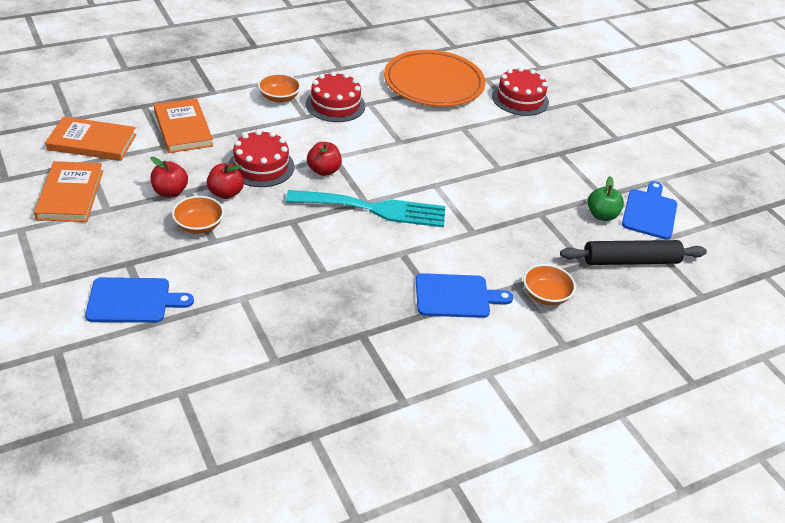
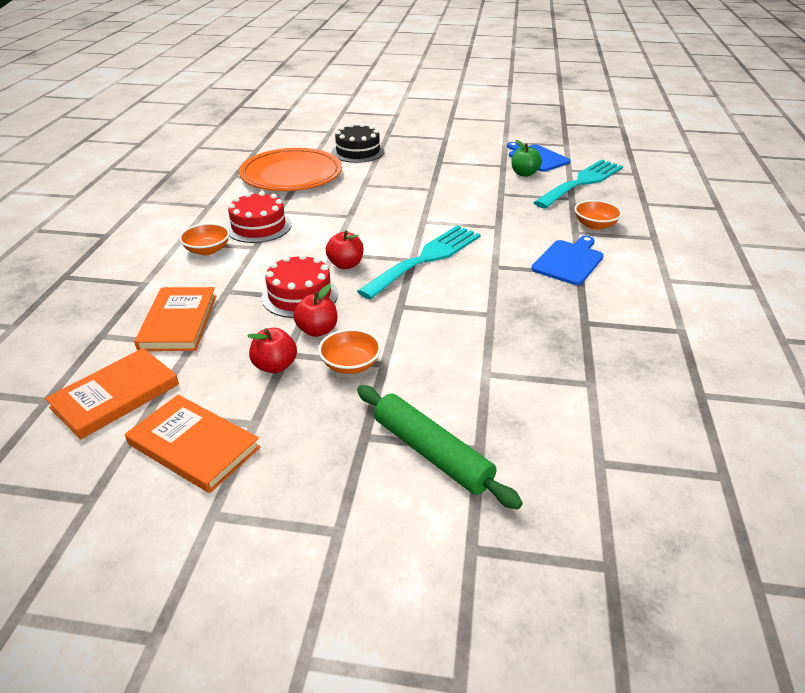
camera: 50 degrees left, 5 degrees down
blue cutting board [85,277,194,323] -> green rolling pin [357,385,523,510]
orange book [154,98,213,153] -> orange book turned 75 degrees clockwise [134,287,216,351]
red cake [492,67,549,116] -> black cake [332,123,385,163]
black rolling pin [560,240,707,265] -> turquoise fork [533,160,623,208]

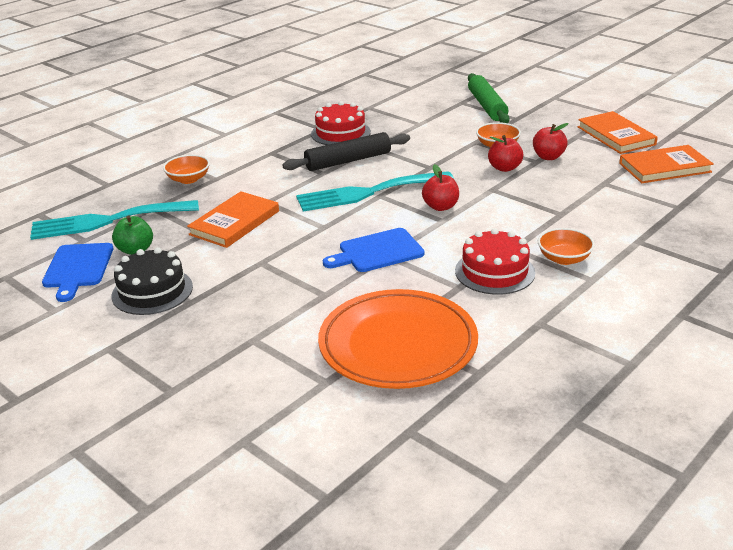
camera: 145 degrees left, 5 degrees down
orange book [134,287,216,351] -> orange book moved to [187,191,279,248]
red cake [262,254,338,318] -> red cake moved to [311,101,371,145]
black cake [332,123,385,163] -> black cake moved to [111,247,193,315]
blue cutting board [531,236,604,285] -> blue cutting board moved to [323,228,424,272]
none -> black rolling pin [282,132,410,171]

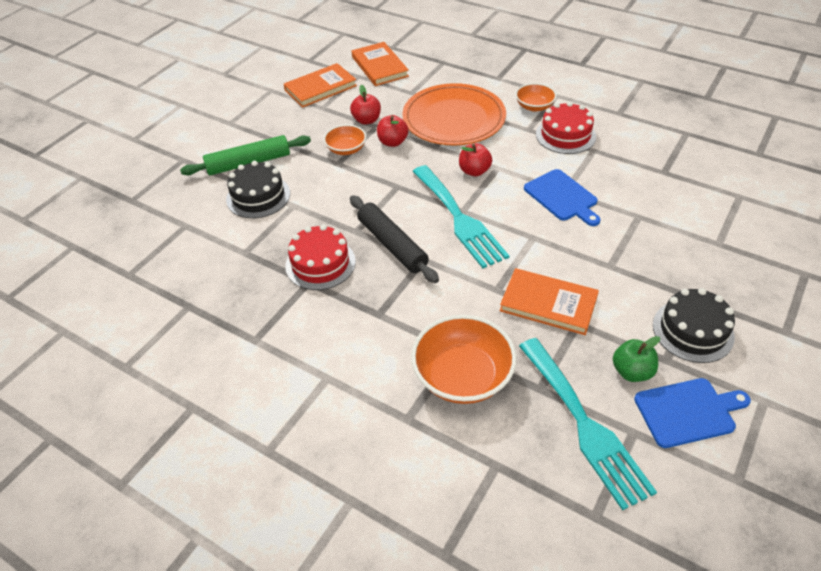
camera: 100 degrees left, 15 degrees up
orange bowl [163,154,210,184] -> orange bowl [411,315,517,404], size x1.76
orange plate [318,289,478,389] -> orange plate moved to [402,83,506,145]
none -> black cake [226,161,290,218]

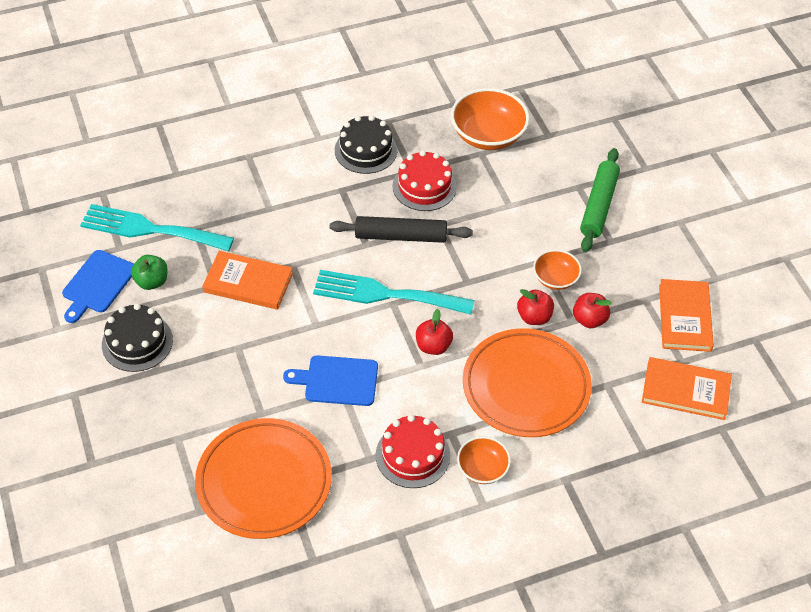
camera: 125 degrees right, 5 degrees up
black cake [226,161,290,218] -> black cake moved to [335,115,397,174]
orange bowl [411,315,517,404] -> orange bowl moved to [451,88,530,150]
orange book [500,268,599,335] -> orange book turned 45 degrees clockwise [202,251,293,310]
none -> orange plate [195,418,332,539]

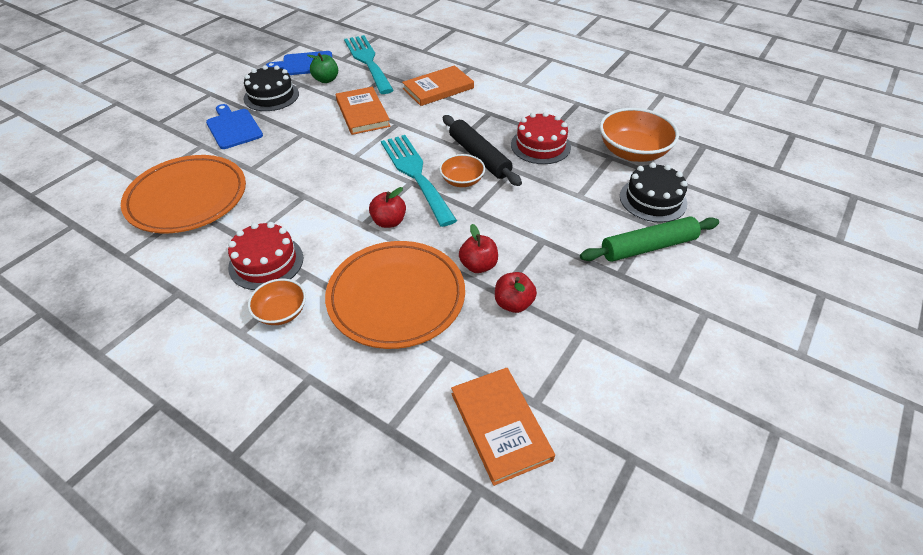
camera: 55 degrees right, 5 degrees down
blue cutting board [283,355,378,406] -> blue cutting board moved to [206,104,263,149]
black cake [335,115,397,174] -> black cake moved to [620,163,688,223]
orange bowl [533,250,582,290] -> orange bowl moved to [439,154,485,187]
orange book [659,279,714,352] -> orange book moved to [402,65,474,106]

